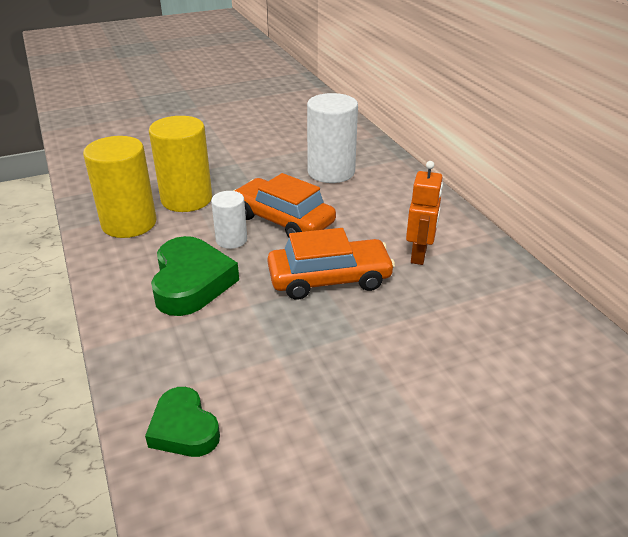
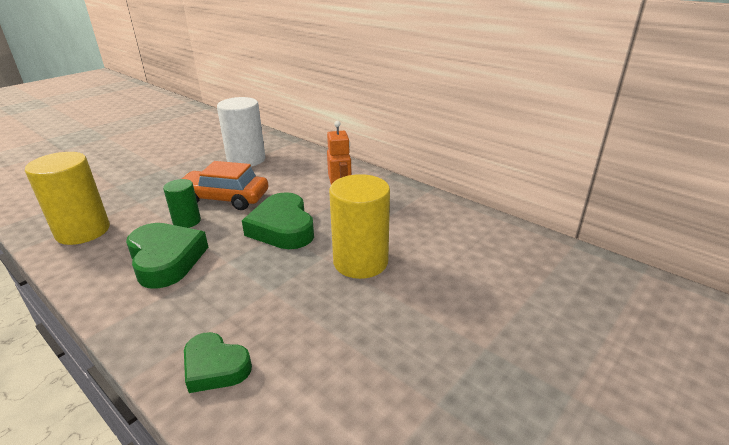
camera: 25 degrees left, 5 degrees down
yellow cylinder [149,116,212,212] -> yellow cylinder moved to [329,174,390,279]
white cylinder [211,191,247,249] -> green cylinder [163,179,201,228]
orange car [267,228,395,300] -> green heart [242,192,314,249]

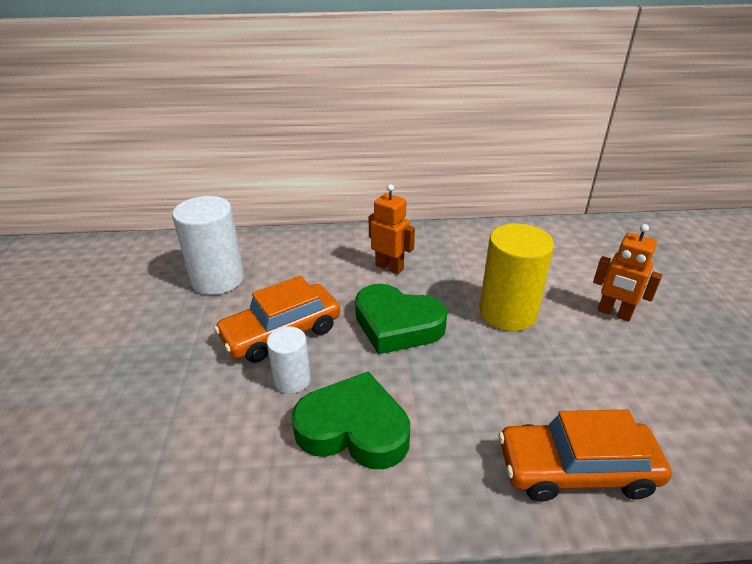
camera: 45 degrees left, 5 degrees up
yellow cylinder [25,152,110,245] -> none
green cylinder [163,179,201,228] -> white cylinder [267,326,311,394]
green heart [184,332,252,393] -> orange car [499,410,672,502]
none -> orange robot [593,224,662,322]

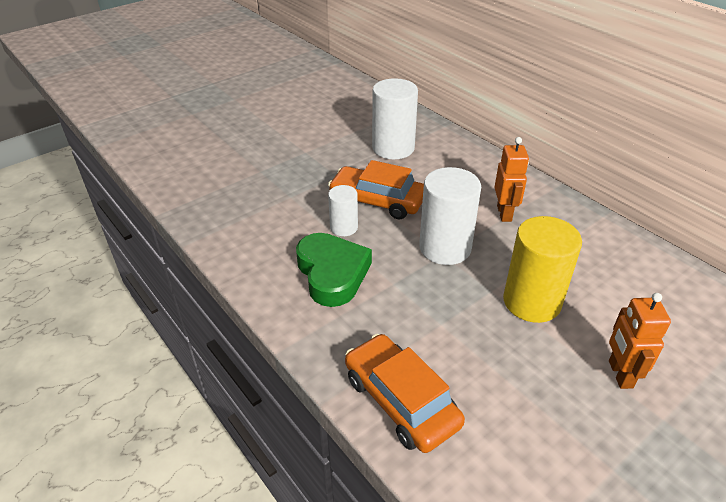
camera: 55 degrees right, 5 degrees up
green heart [355,284,447,354] -> white cylinder [419,167,481,265]

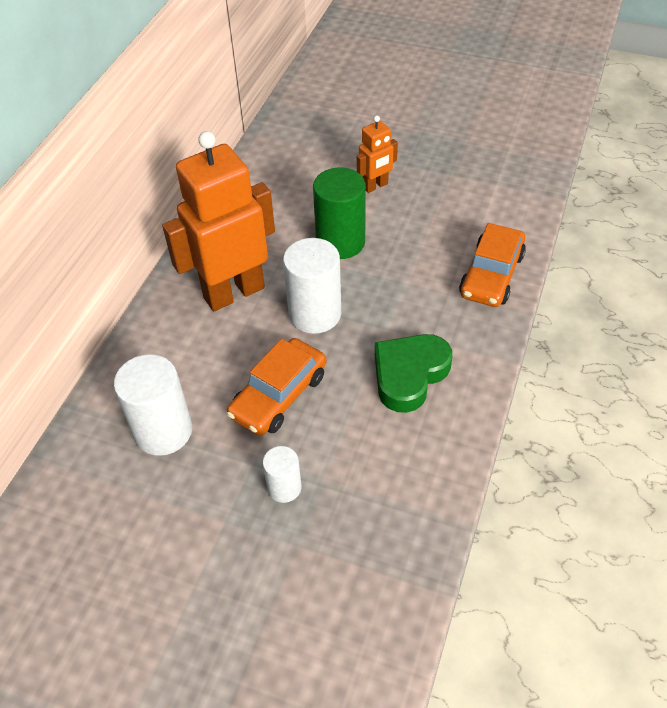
camera: 120 degrees left, 10 degrees up
orange car [328,160,424,219] -> orange car turned 45 degrees clockwise [227,338,326,436]
white cylinder [328,185,358,236] -> white cylinder moved to [263,446,302,503]
orange robot [494,137,529,222] -> orange robot [162,131,275,311], size x2.10
yellow cylinder [503,216,582,323] -> green cylinder [313,168,366,259]

